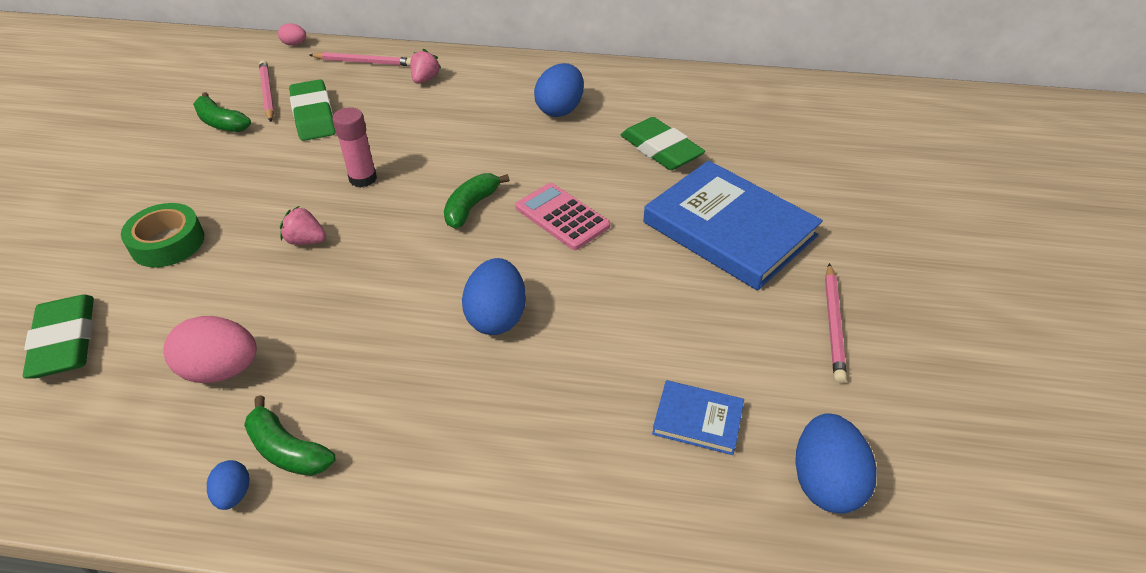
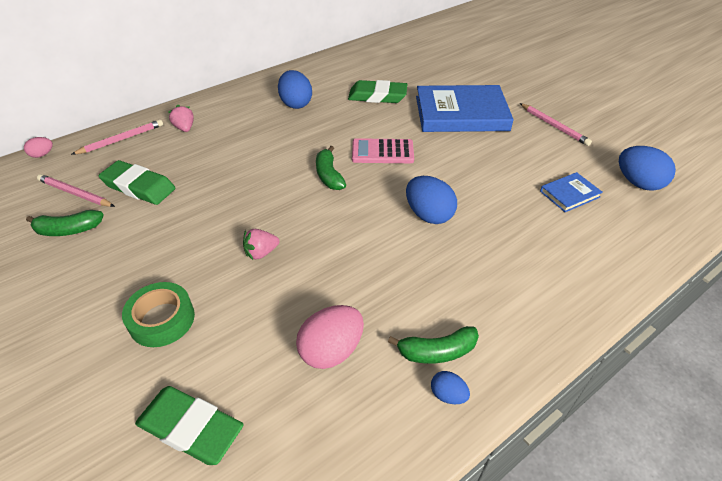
camera: 45 degrees left, 0 degrees up
pink glue stick [332,107,377,187] -> none

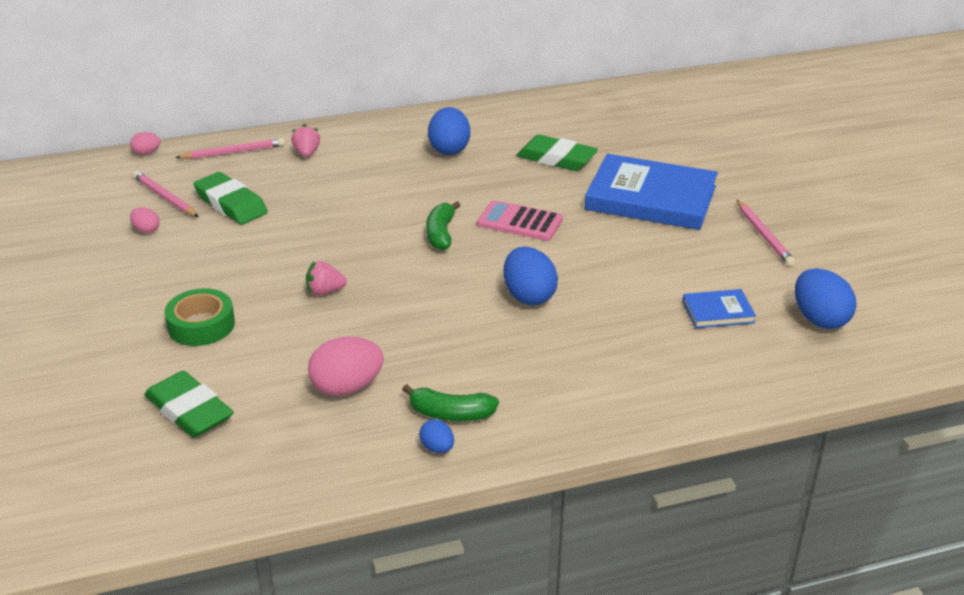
camera: 20 degrees right, 10 degrees down
green banana [26,210,104,236] -> pink egg [130,207,160,233]

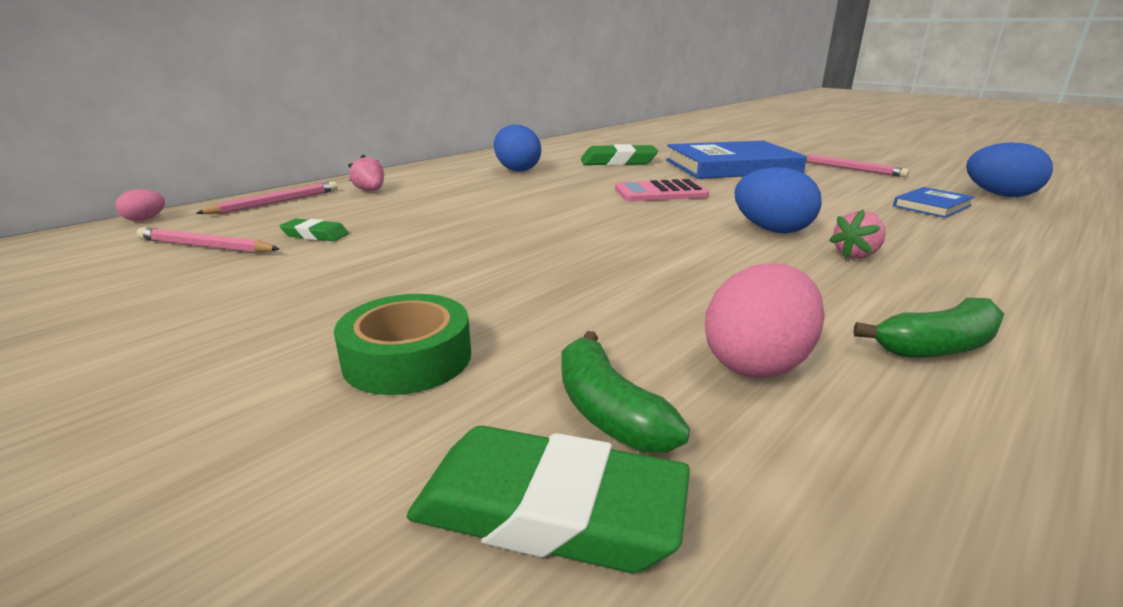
camera: 30 degrees left, 10 degrees down
pink egg [130,207,160,233] -> none
green eraser [193,172,268,225] -> green eraser [280,218,349,241], size x0.54
pink strawberry [306,261,347,295] -> pink strawberry moved to [829,209,886,259]
blue egg [419,419,454,453] -> none
green banana [426,201,461,250] -> green banana moved to [562,331,690,453]

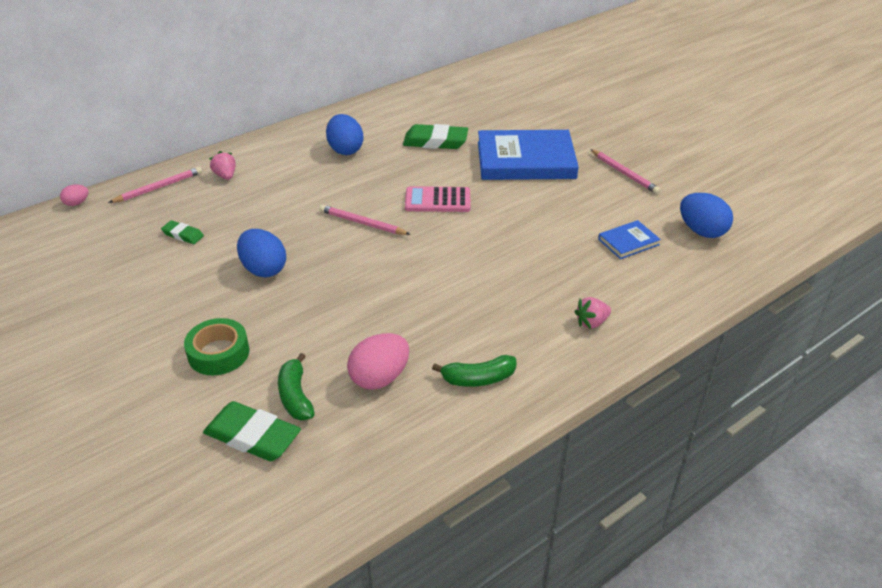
camera: 10 degrees right, 15 degrees up
pink pencil [136,227,280,253] -> pink pencil moved to [319,205,411,235]
blue egg [734,167,822,234] -> blue egg moved to [237,229,286,277]
pink strawberry [829,209,886,259] -> pink strawberry moved to [574,297,611,329]

